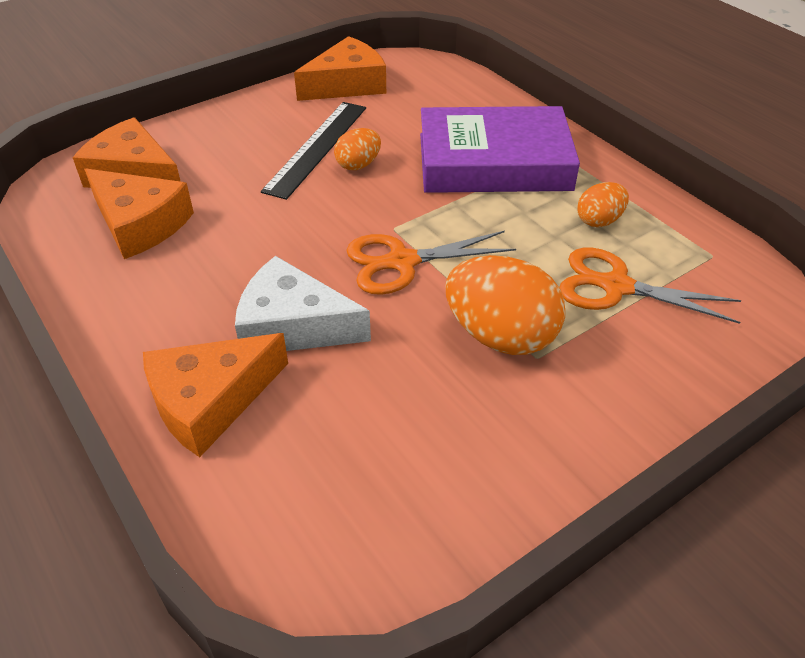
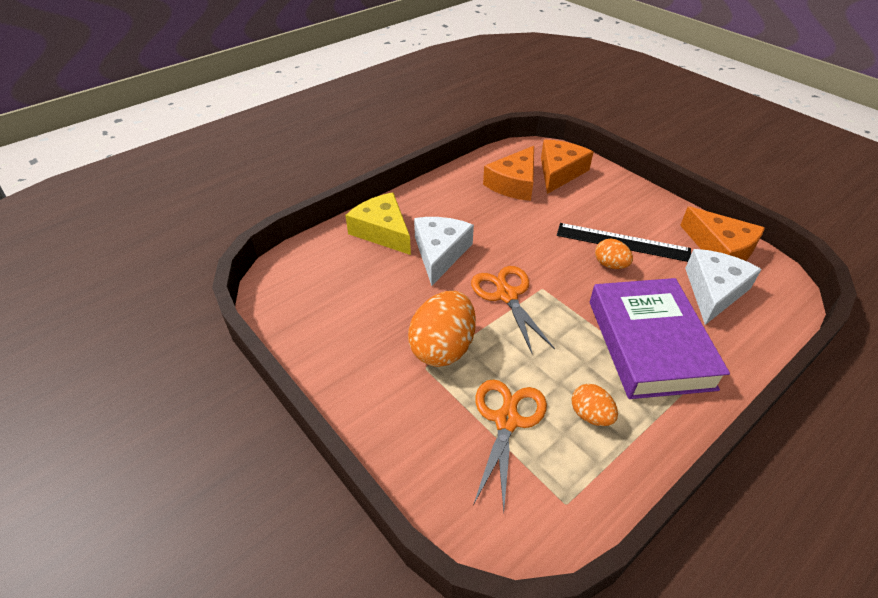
camera: 85 degrees right, 0 degrees up
orange cheese [143,333,288,457] -> yellow cheese [345,192,411,255]
none -> white cheese [685,249,762,325]

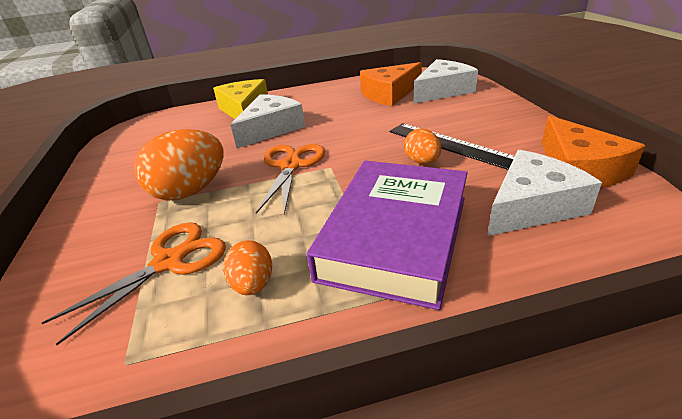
camera: 30 degrees right, 10 degrees down
orange cheese [541,140,593,194] -> white cheese [414,59,478,103]

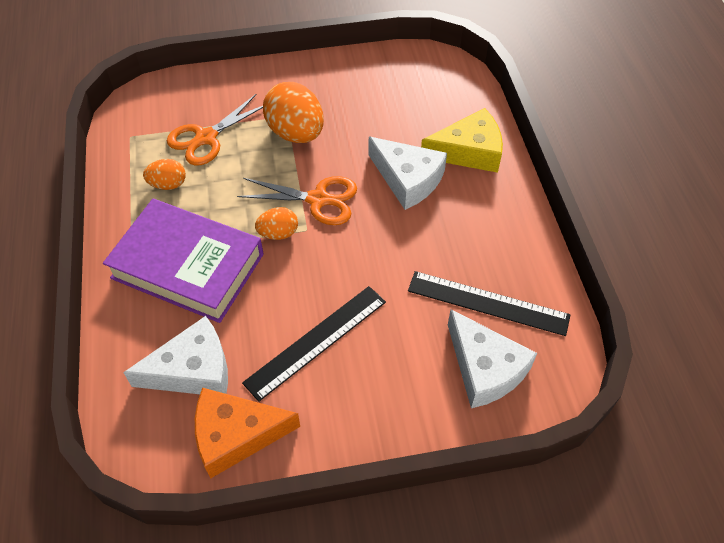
camera: 90 degrees right, 20 degrees up
orange scissors [42,222,226,345] -> orange scissors turned 90 degrees clockwise [167,93,263,166]
orange cheese [360,62,422,106] -> black ruler [408,271,571,336]
orange egg [404,128,441,164] -> orange egg moved to [255,207,298,240]
white cheese [487,150,602,236] -> white cheese turned 75 degrees counterclockwise [123,316,228,394]

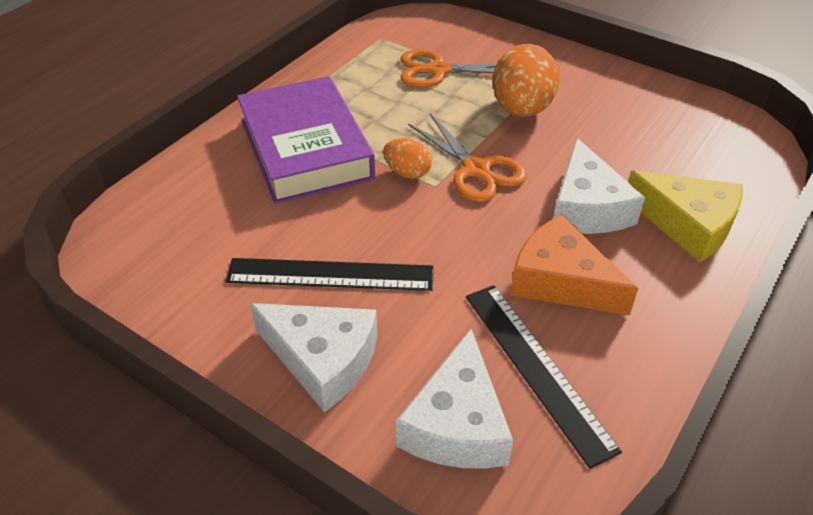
camera: 45 degrees right, 10 degrees down
white cheese [123,316,228,394] -> white cheese moved to [250,303,377,412]
orange egg [143,159,186,190] -> none
orange cheese [195,388,300,478] -> orange cheese moved to [510,214,638,315]

